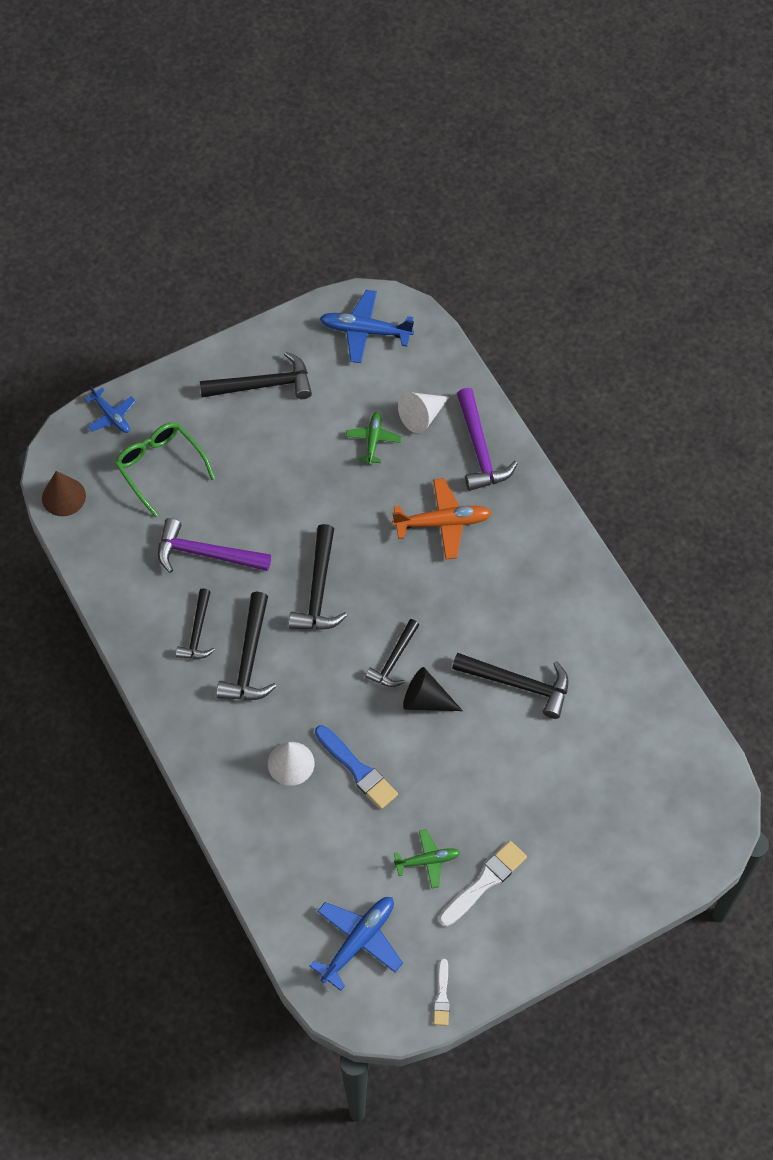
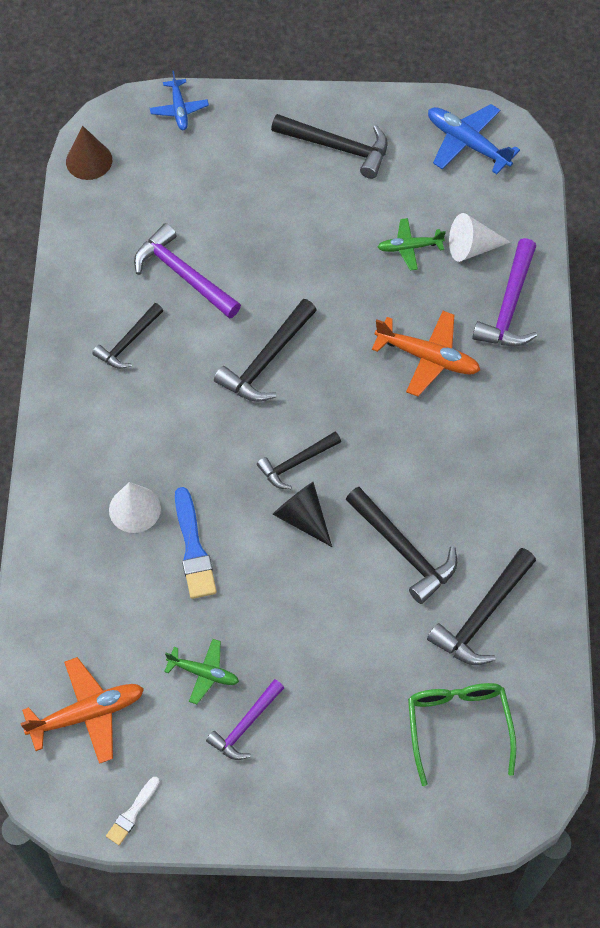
camera: 30 degrees right, 0 degrees up
green glasses [115,422,216,517] -> green glasses moved to [408,683,516,786]
black hammer [216,592,277,700] -> black hammer moved to [427,548,536,665]
blue plane [310,897,403,991] -> orange plane [20,657,144,764]
green plane [346,411,402,465] -> green plane turned 135 degrees counterclockwise [378,218,446,270]
white brush [439,841,527,927] -> purple hammer [206,679,284,760]

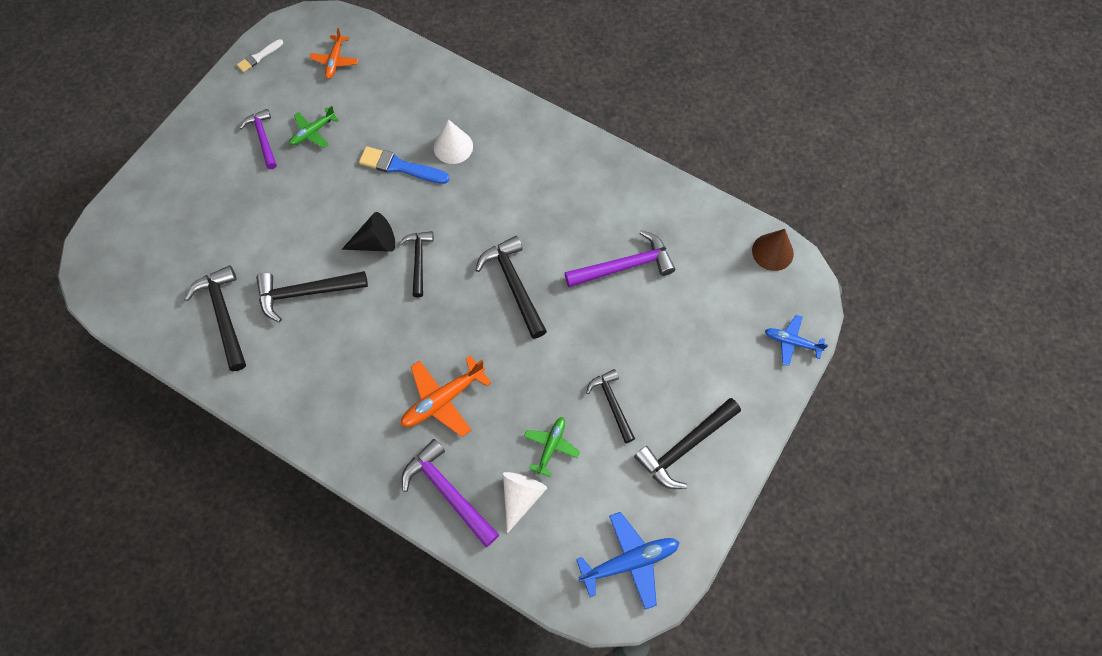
camera: 120 degrees right, 5 degrees up
orange plane [20,657,144,764] -> orange plane [310,28,359,79], size x0.63
black hammer [92,303,163,369] -> black hammer moved to [586,369,635,443]
white brush [106,777,160,845] -> white brush turned 105 degrees counterclockwise [237,39,283,72]
green glasses [408,683,516,786] -> none

